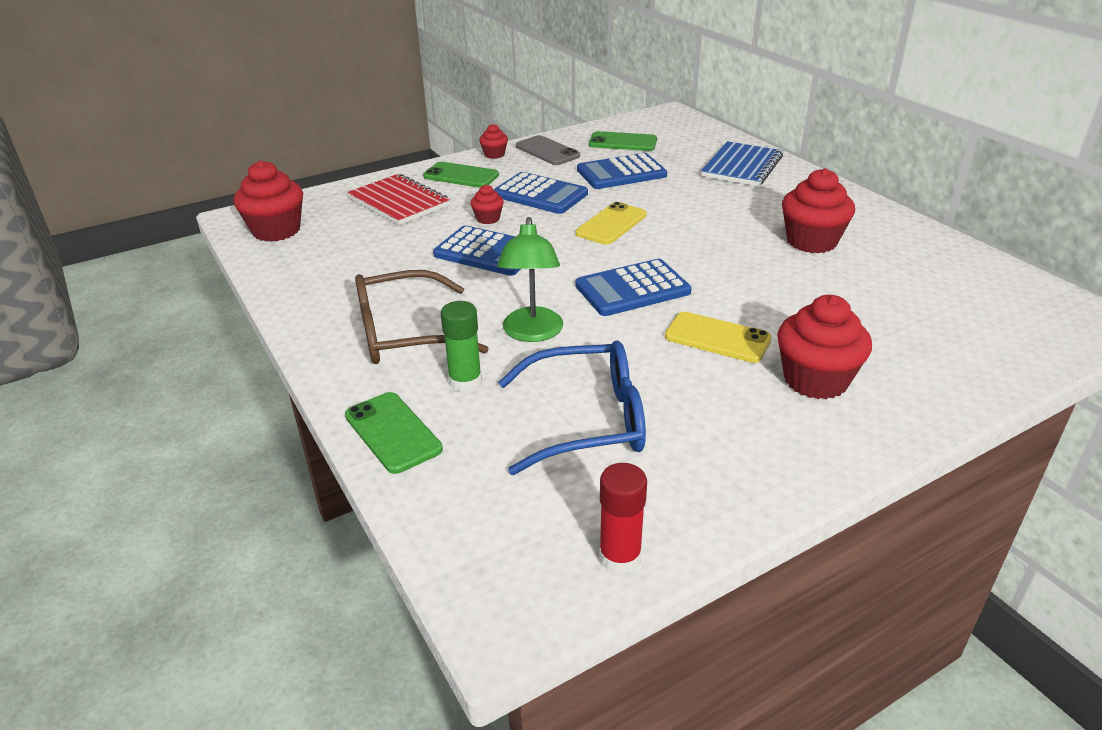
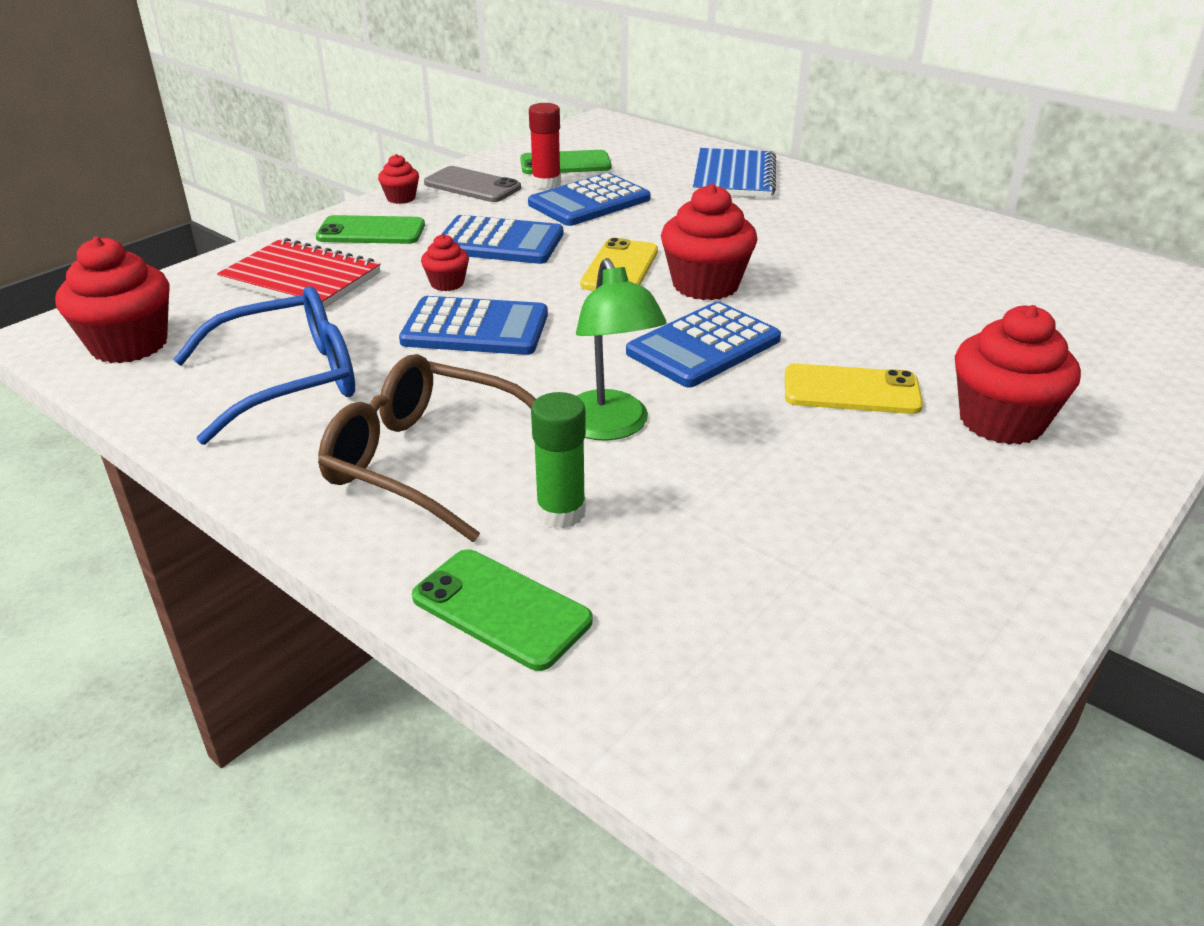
camera: 20 degrees left, 0 degrees up
brown glasses [355,270,489,364] -> brown glasses turned 60 degrees clockwise [318,354,536,542]
blue glasses [498,340,646,475] -> blue glasses moved to [173,286,355,445]
red glue stick [599,463,647,574] -> red glue stick moved to [529,103,561,189]
red cupcake [782,168,855,253] -> red cupcake moved to [661,184,757,300]

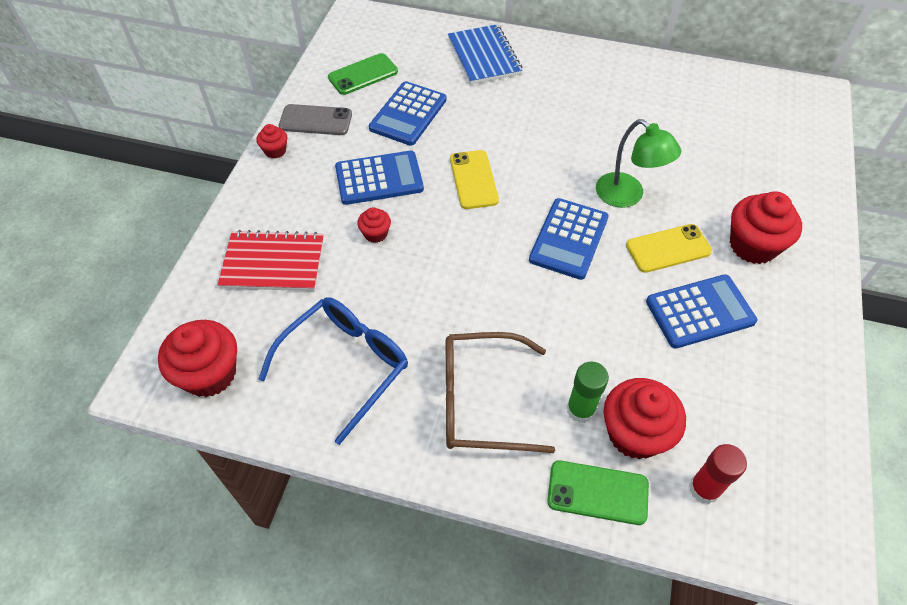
camera: 25 degrees left, 20 degrees up
green phone [316,215,425,244] -> none
blue calculator [399,296,548,355] -> blue calculator moved to [646,274,757,349]
red glue stick [529,103,561,189] -> red glue stick moved to [689,444,747,504]
green lamp [576,258,667,441] -> green lamp moved to [596,119,681,208]
red cupcake [661,184,757,300] -> red cupcake moved to [603,378,686,459]

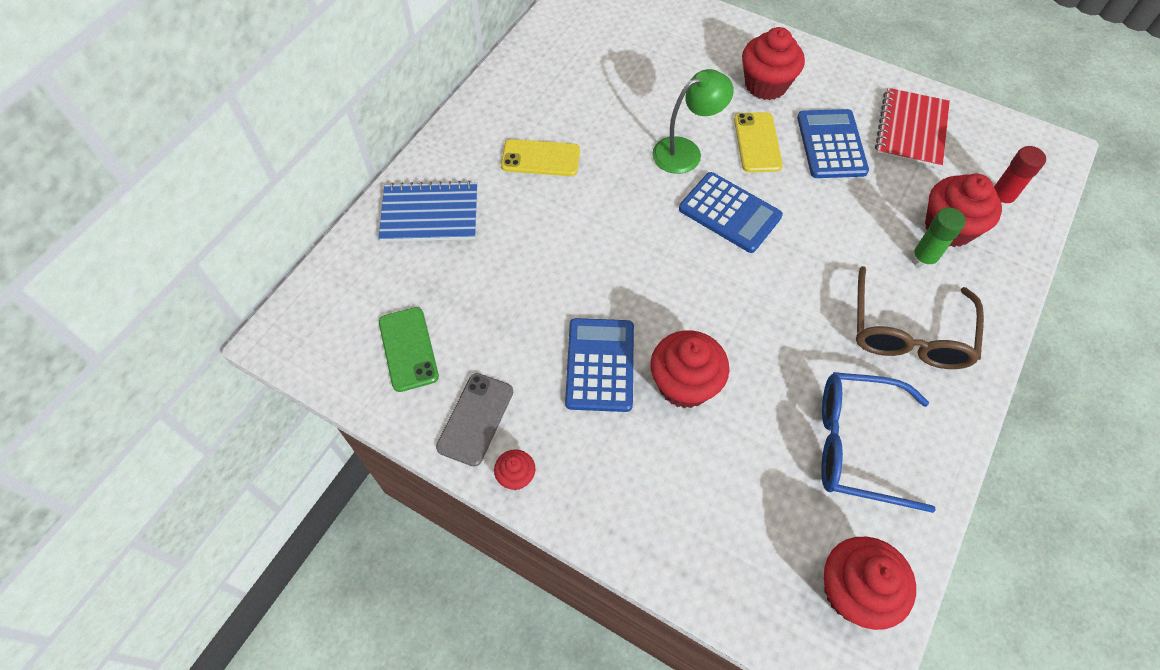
camera: 75 degrees left, 5 degrees up
red notebook [218,230,324,291] -> red notebook moved to [875,88,950,168]
blue glasses [259,297,408,445] -> blue glasses turned 45 degrees counterclockwise [821,372,936,513]
red cupcake [357,207,391,243] -> red cupcake [650,330,729,408], size x1.98
blue calculator [369,81,446,146] -> none
yellow phone [450,150,499,209] -> yellow phone moved to [501,139,580,176]
green phone [547,460,649,525] -> none

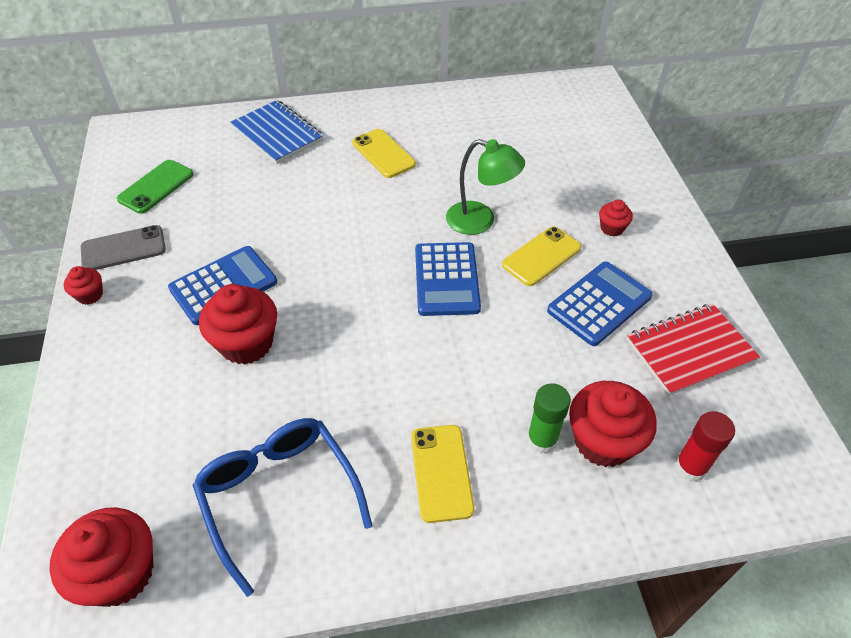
camera: 50 degrees right, 10 degrees down
red cupcake [742,27,805,100] -> red cupcake [599,200,633,237], size x0.51
brown glasses [856,266,984,369] -> yellow phone [411,425,475,523]

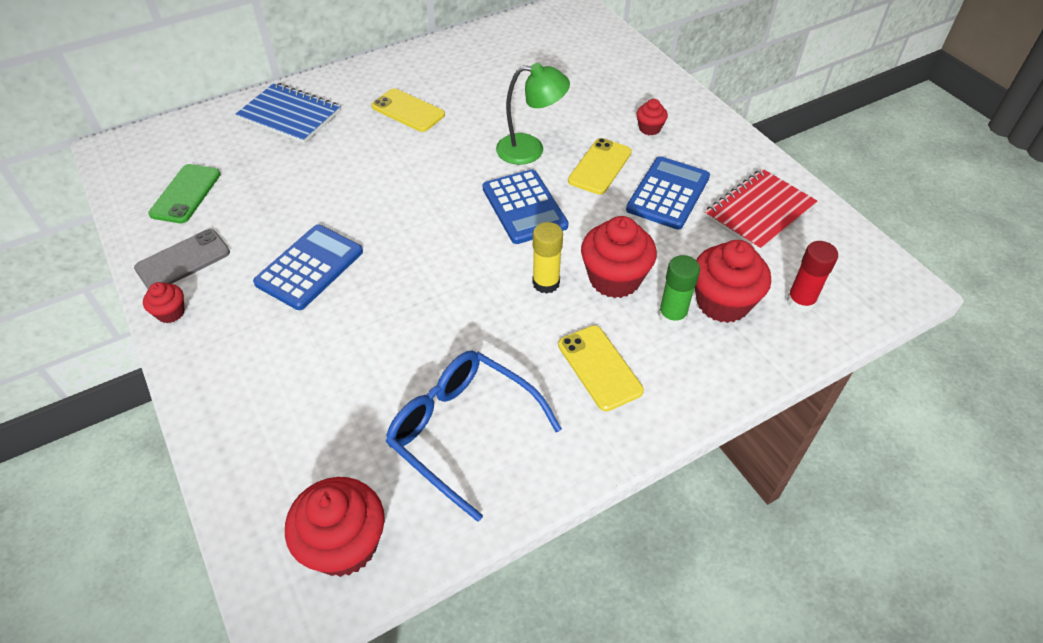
camera: 20 degrees left, 0 degrees up
red cupcake [199,284,277,364] -> red cupcake moved to [581,216,657,298]
none -> yellow glue stick [532,222,563,294]

